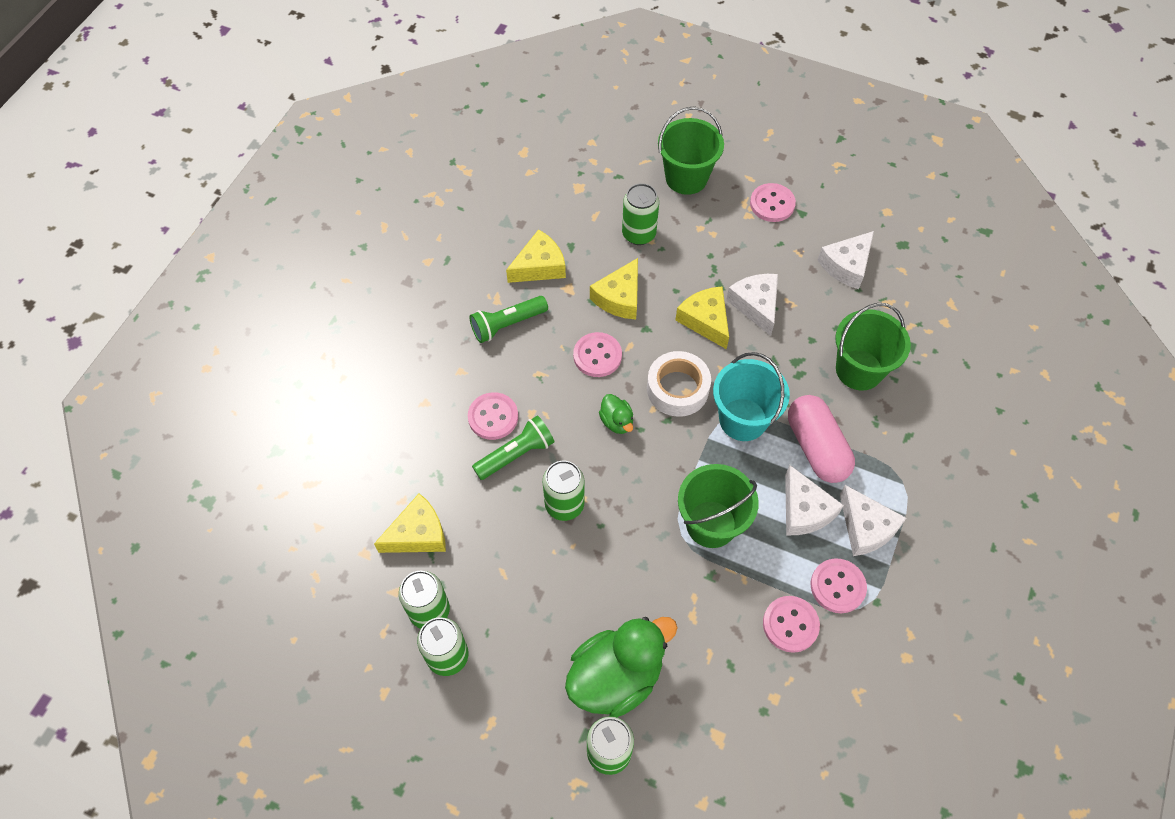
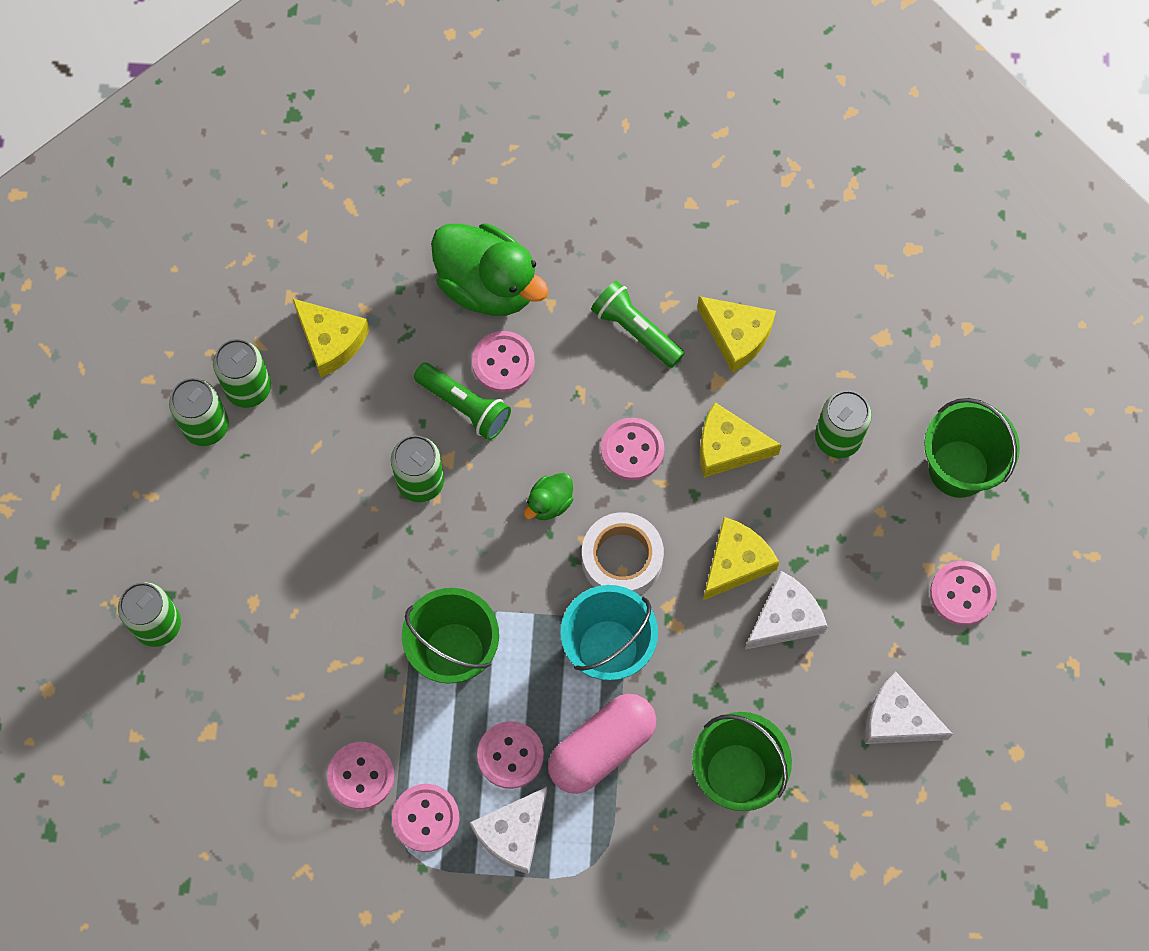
camera: 70 degrees right, 10 degrees up
green duck [565,617,678,717] -> green duck moved to [431,223,549,316]
white cheese [785,465,844,535] -> pink button [477,721,544,789]

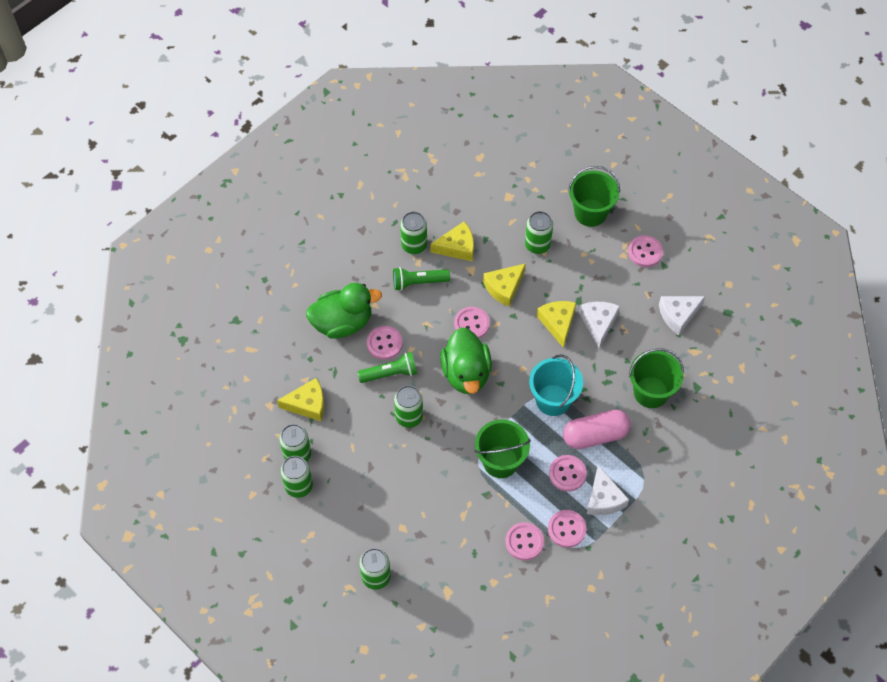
camera: 50 degrees left, 10 degrees down
green duck [524,473,573,520] -> green duck [440,327,492,394], size x2.19
pink capsule [548,694,656,794] -> pink capsule turned 75 degrees clockwise [563,410,631,449]
white tape [582,512,664,595] -> none
none -> green can [400,212,427,254]

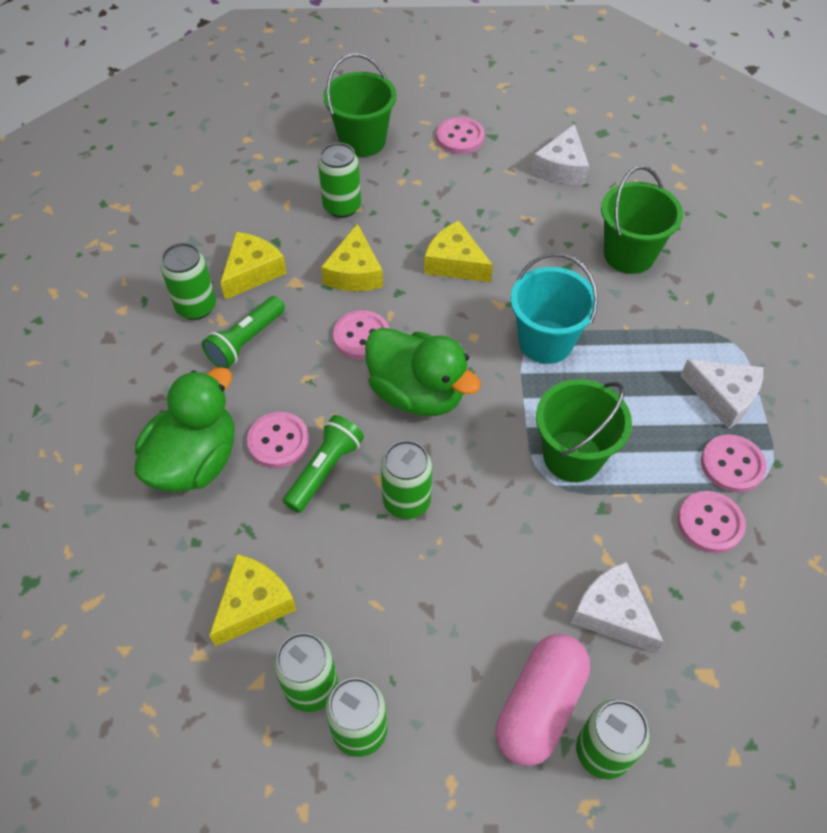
camera: 45 degrees left, 5 degrees down
pink button [549,455,587,492] -> none
pink capsule [563,410,631,449] -> pink capsule moved to [496,634,590,766]
white cheese [579,302,620,348] -> white cheese moved to [571,562,663,653]

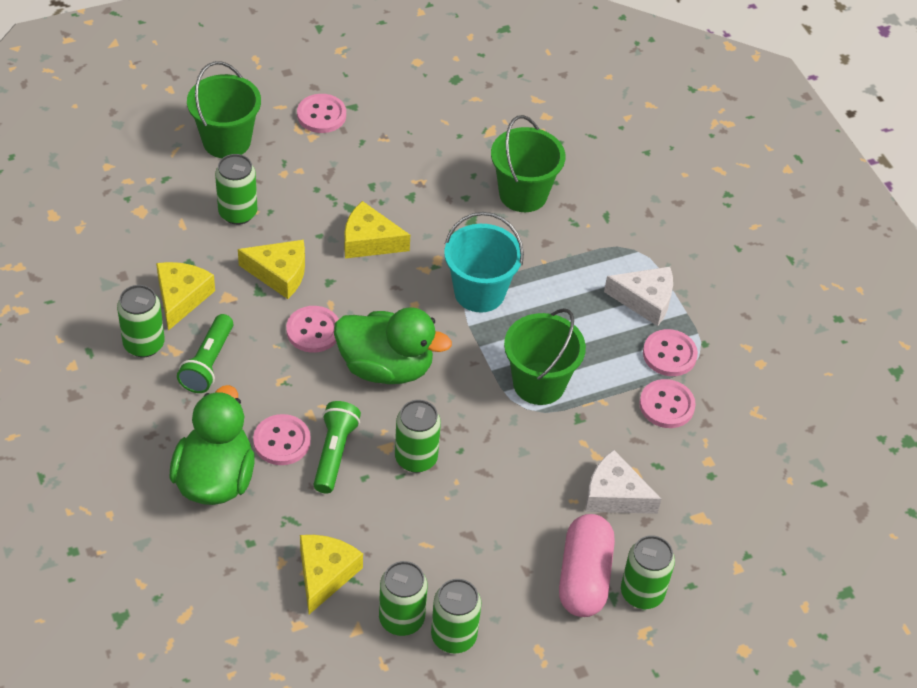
camera: 25 degrees left, 5 degrees down
yellow cheese [321,223,383,291] -> yellow cheese turned 60 degrees counterclockwise [238,240,305,299]
white cheese [532,124,589,185] -> none

